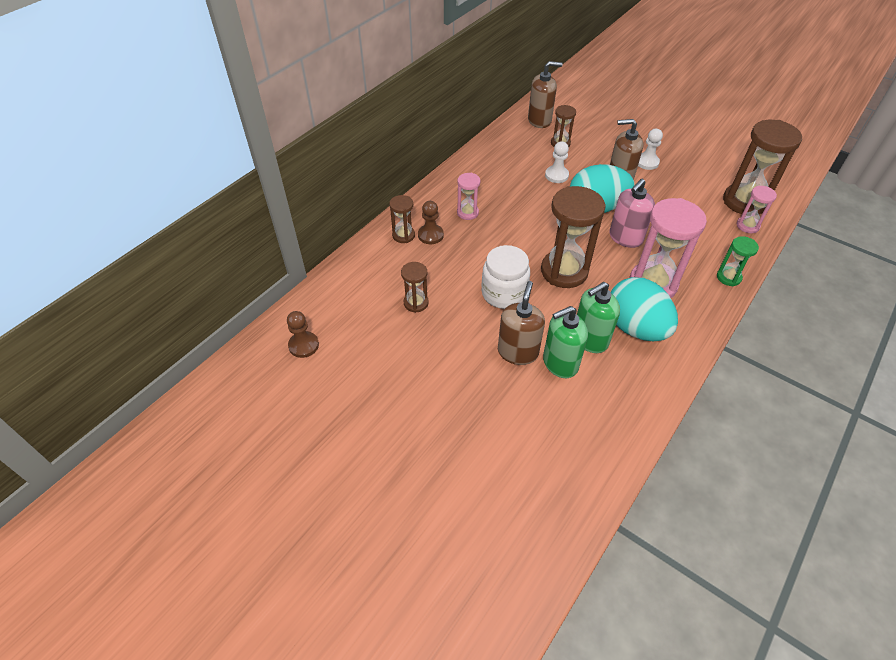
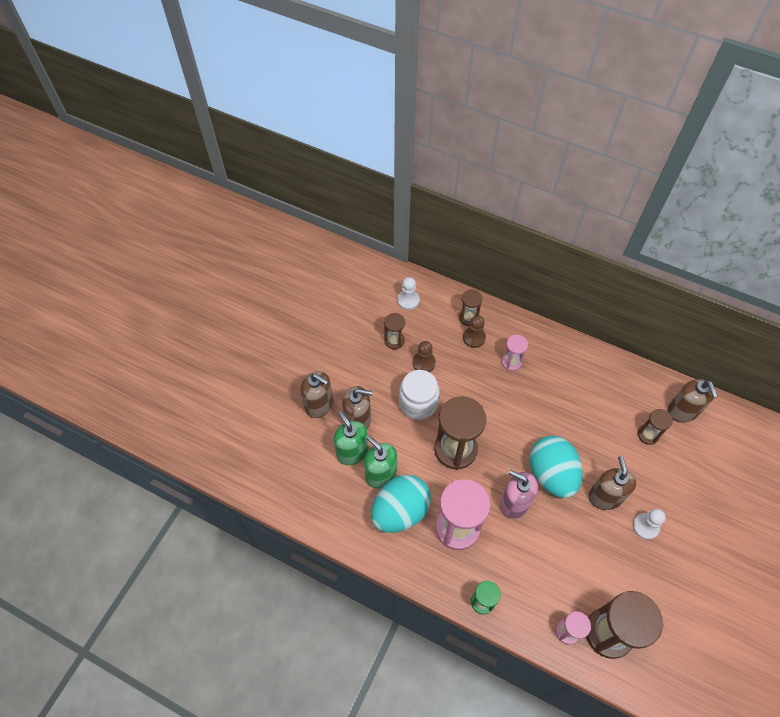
camera: 80 degrees right, 10 degrees up
brown pawn [287,311,319,358] -> brown pawn moved to [412,341,436,372]
white pawn [545,141,569,183] -> white pawn moved to [397,277,419,310]
none -> brown soap dispenser [301,371,333,418]

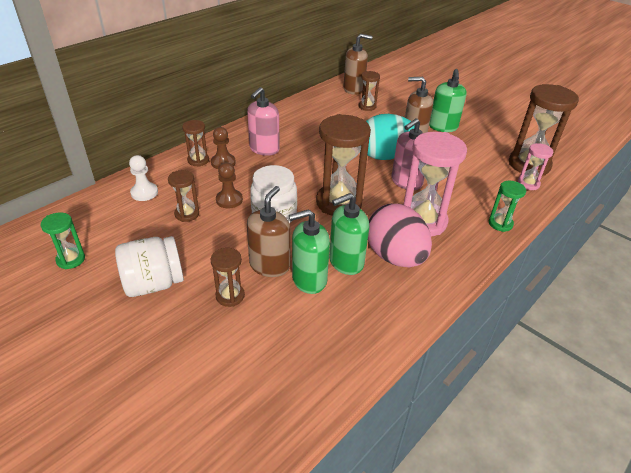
camera: 75 degrees left, 20 degrees down
brown soap dispenser [301,371,333,418] -> brown hourglass [210,248,245,307]
turquoise egg [371,475,431,533] -> pink egg [368,203,432,267]
pink hourglass [501,335,528,371] -> pink soap dispenser [247,87,280,156]
white pawn [633,509,666,540] -> green soap dispenser [429,69,467,132]
none -> green hourglass [41,212,85,269]
none -> white jar [115,236,184,297]

